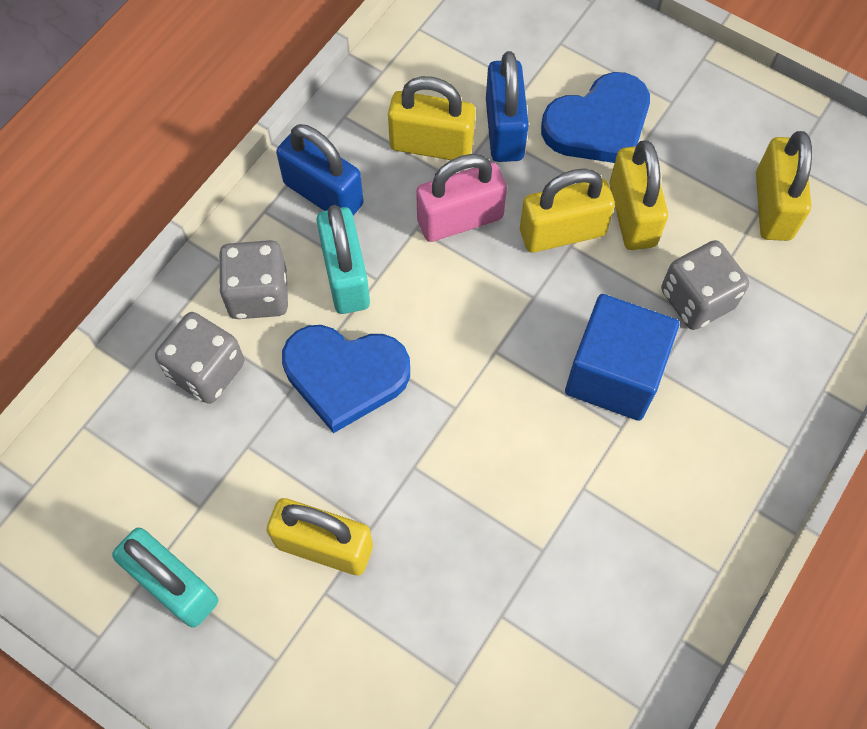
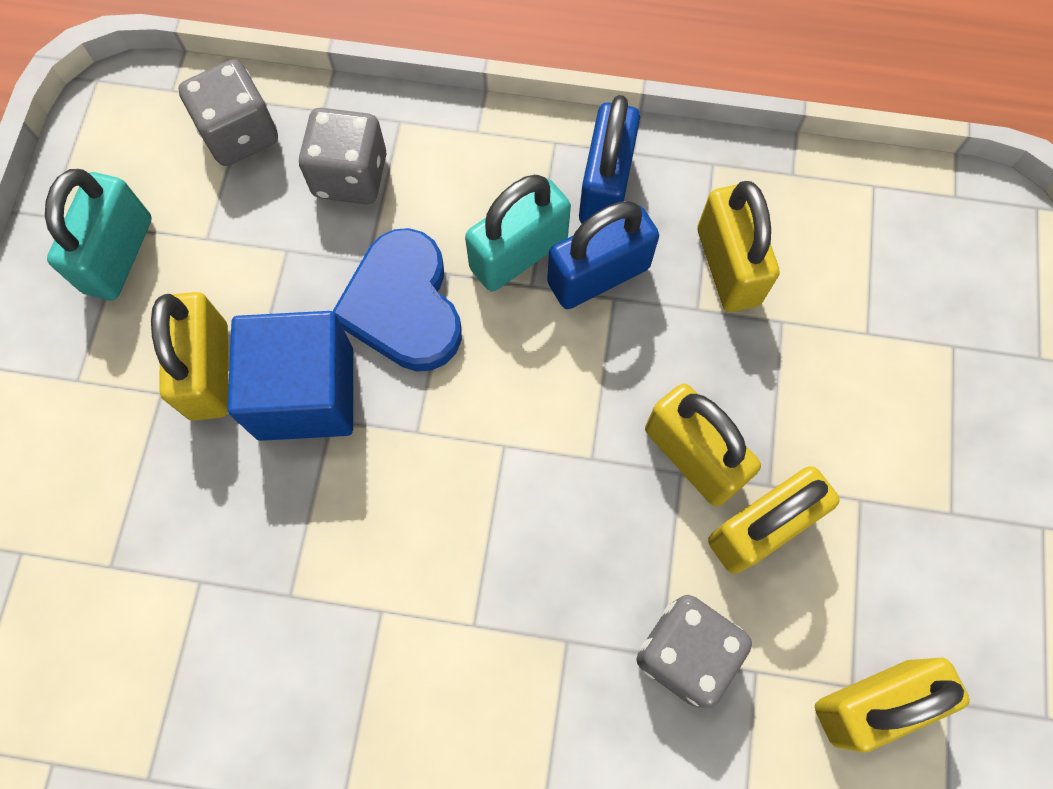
camera: 65 degrees right, 5 degrees up
grey dice [219,240,288,319] -> grey dice moved to [178,60,278,166]
pink padlock [416,154,507,242] -> none
blue padlock [486,51,529,162] -> blue padlock moved to [547,201,659,309]
blue heart [541,72,650,163] -> none
blue cube [565,294,679,421] -> blue cube moved to [228,311,353,441]

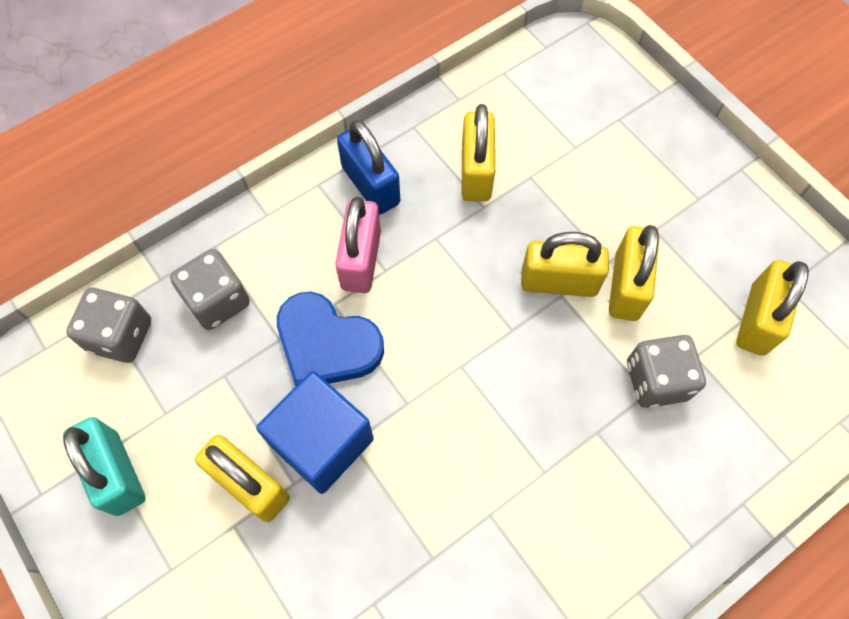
camera: 45 degrees left, 5 degrees down
turquoise padlock [465,175,571,292] -> pink padlock [335,197,381,293]
blue padlock [547,201,659,309] -> none
yellow padlock [697,181,779,312] -> yellow padlock turned 60 degrees clockwise [462,104,495,202]

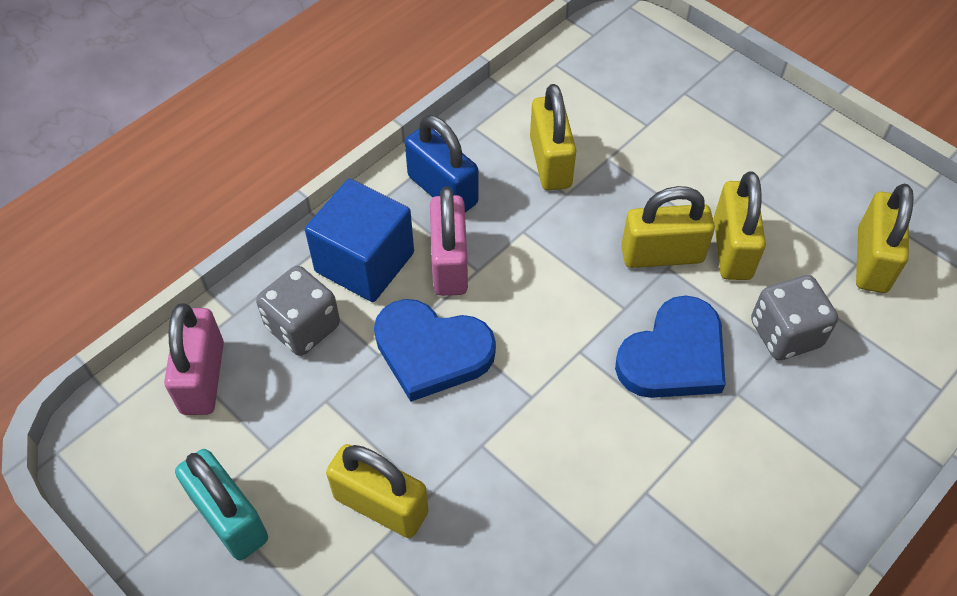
camera: 10 degrees left, 10 degrees down
grey dice [66,288,151,363] -> pink padlock [164,303,224,415]
blue cube [256,371,374,494] -> blue cube moved to [305,179,414,302]
none -> blue heart [615,295,726,398]

